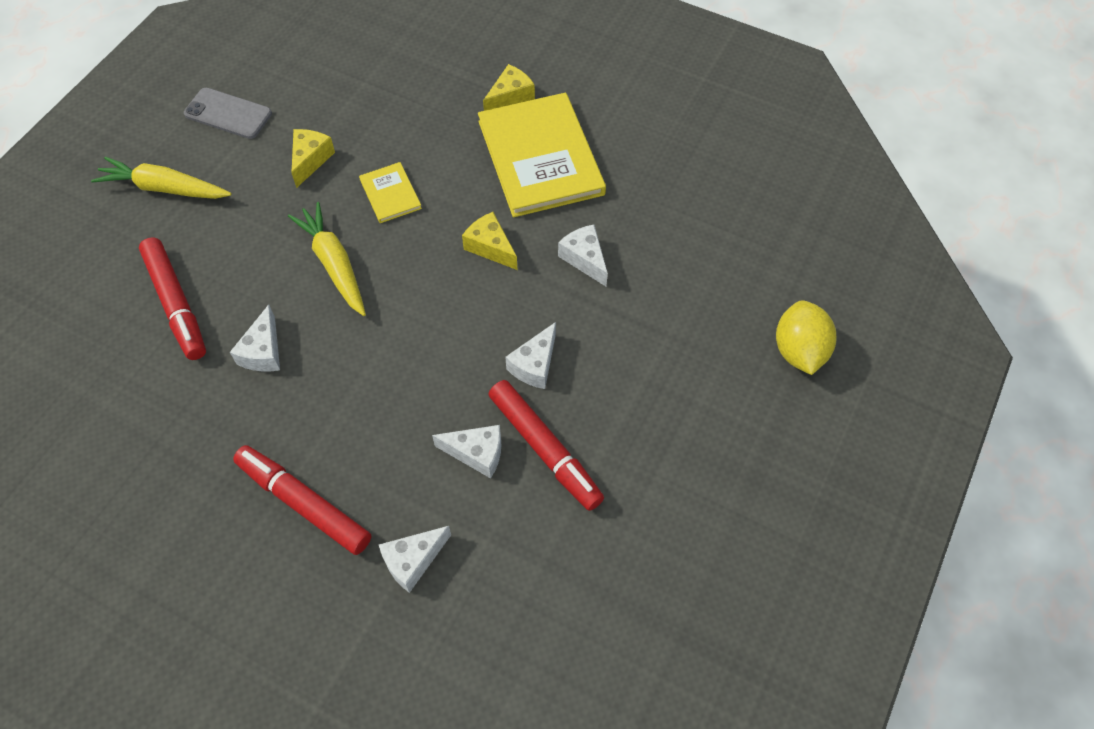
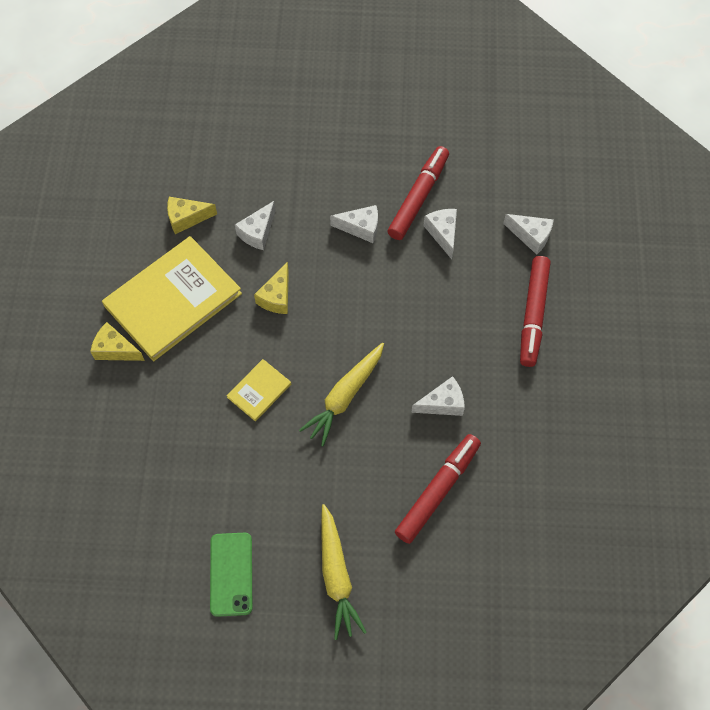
camera: 115 degrees left, 5 degrees up
grey phone [184,88,272,139] -> green phone [210,533,252,617]
yellow cheese [291,129,335,188] -> yellow cheese moved to [167,197,217,234]
yellow lemon [776,300,837,375] -> none

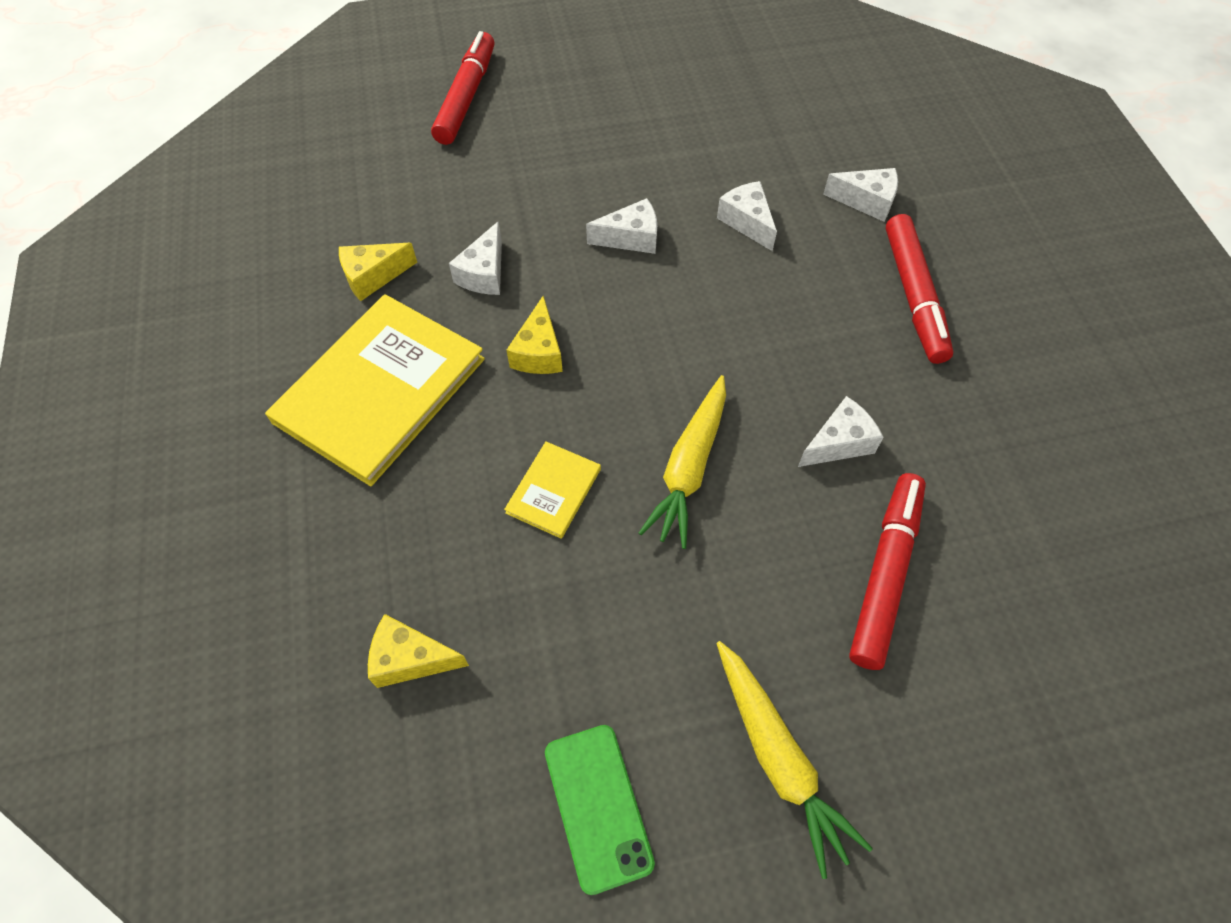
camera: 15 degrees left, 5 degrees down
yellow cheese [90,322,145,361] -> yellow cheese moved to [368,614,469,688]
red marker [387,146,449,240] -> red marker moved to [431,31,494,145]

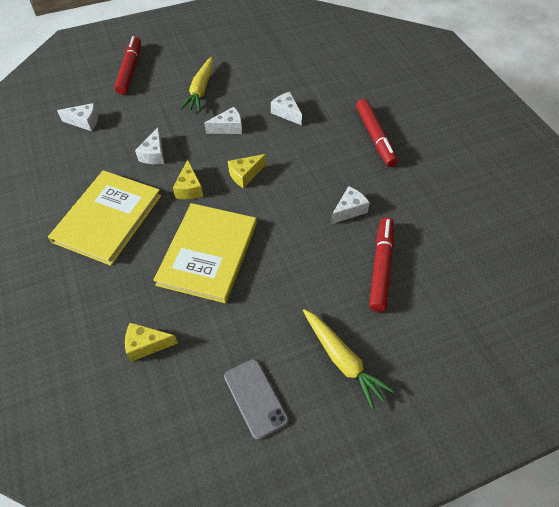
camera: 10 degrees left, 5 degrees down
yellow cheese [339,243,417,301] -> yellow cheese moved to [228,154,266,188]
yellow book [504,442,601,539] -> yellow book [153,203,257,303], size x2.19
green phone [545,725,655,895] -> grey phone [224,359,289,440]
yellow carrot [639,375,726,549] -> yellow carrot moved to [180,57,213,112]
white cheese [823,168,898,222] -> white cheese moved to [57,103,98,131]

